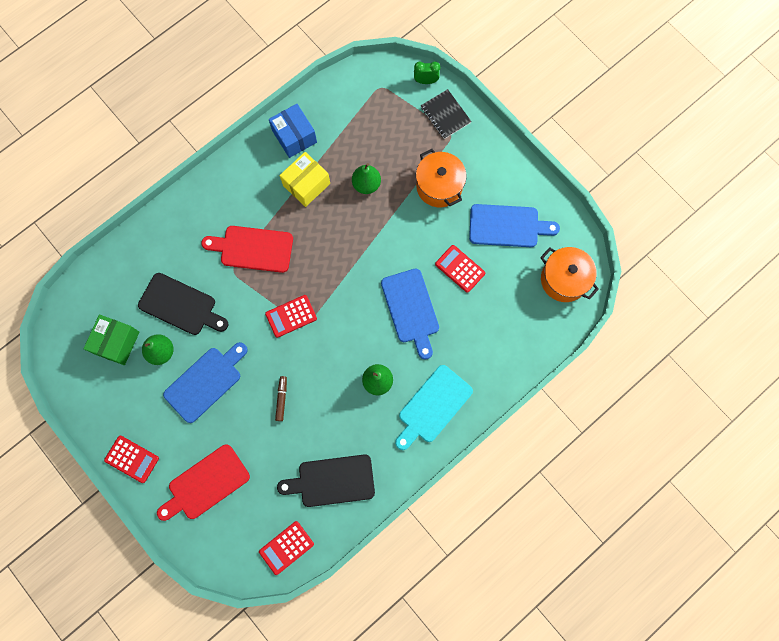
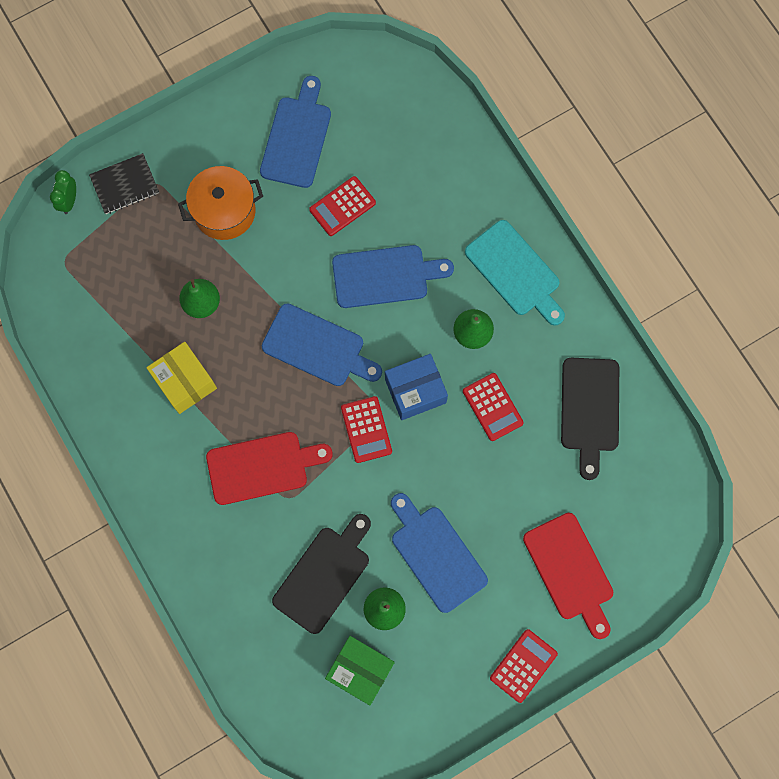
camera: 80 degrees left, 0 degrees up
red cutting board [201,226,293,273] -> red cutting board turned 120 degrees counterclockwise [206,432,333,505]
red calculator [259,521,314,575] -> red calculator moved to [463,373,524,441]
blue box [269,104,317,158] -> blue box moved to [385,354,448,420]
brown marker [275,376,287,421] -> none
orange pot [540,247,599,302] -> none
none -> blue cutting board [262,303,382,386]

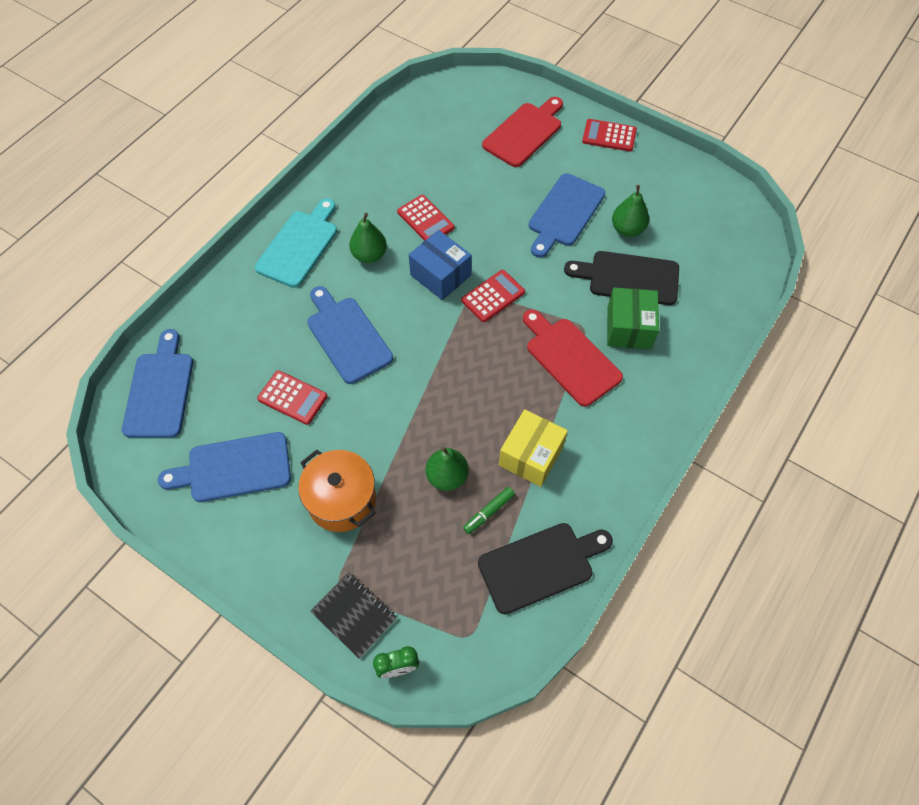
camera: 115 degrees left, 15 degrees down
blue cutting board [262,303,382,386] -> blue cutting board moved to [122,329,193,438]
green box [325,636,395,705] -> green box moved to [607,288,659,349]
red calculator [463,373,524,441] -> red calculator turned 105 degrees clockwise [397,195,455,241]
black cutting board [561,358,619,480] -> black cutting board moved to [478,523,613,614]
none -> green marker [463,487,515,534]

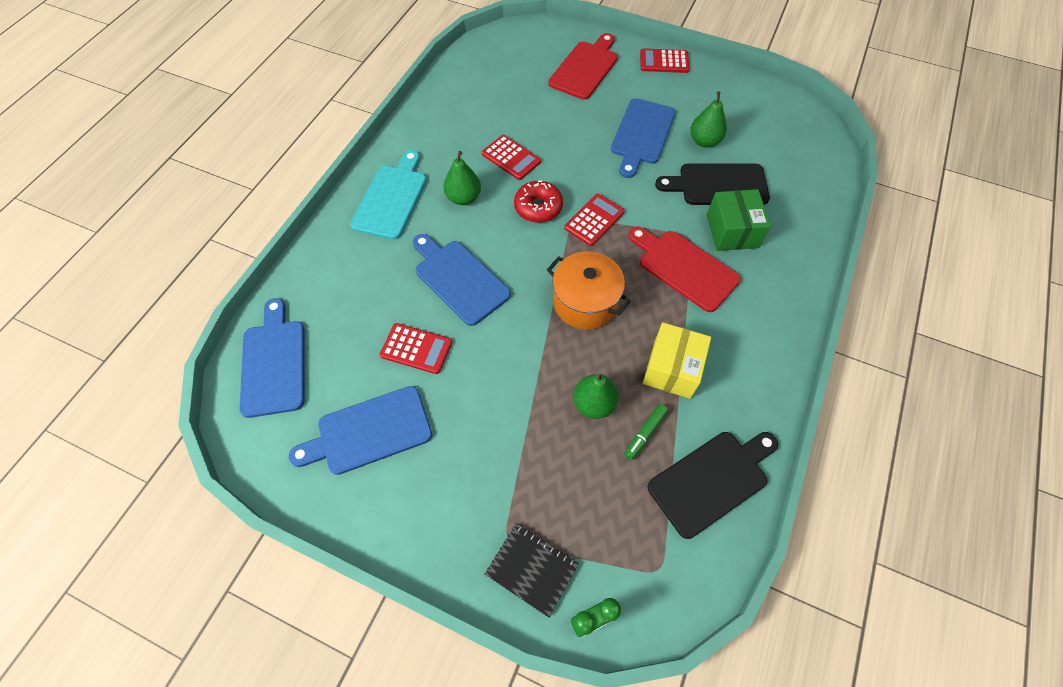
camera: 10 degrees left, 0 degrees up
orange pot [298,450,376,532] -> orange pot moved to [547,251,631,330]
blue box [409,230,472,300] -> red donut [514,180,563,223]

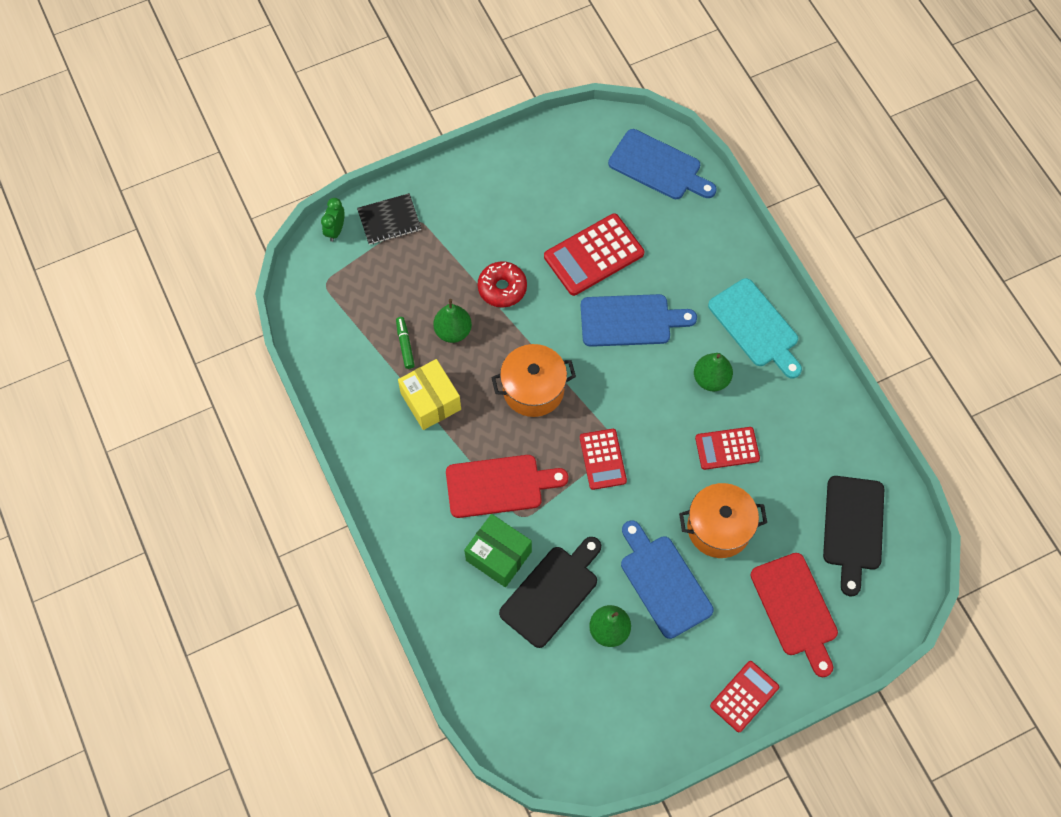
camera: 130 degrees right, 5 degrees up
blue cutting board [289,386,432,475] -> none
red calculator [380,323,452,374] -> red calculator [544,213,644,296], size x1.58
red donut [514,180,563,223] -> red donut moved to [478,261,527,308]
black cutting board [648,432,778,539] -> black cutting board moved to [823,476,884,596]
none -> orange pot [679,483,767,558]

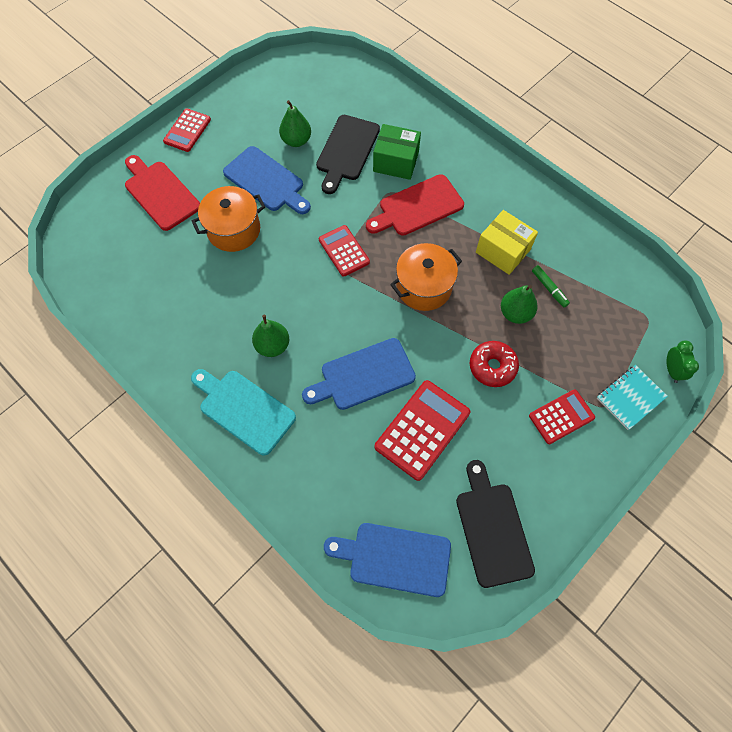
camera: 160 degrees right, 0 degrees up
black notebook [357,193,421,245] -> turquoise notebook [597,365,668,430]
red calculator [695,427,760,470] -> red calculator moved to [529,389,595,444]
black cutting board [823,476,884,596] -> black cutting board moved to [456,460,535,588]

